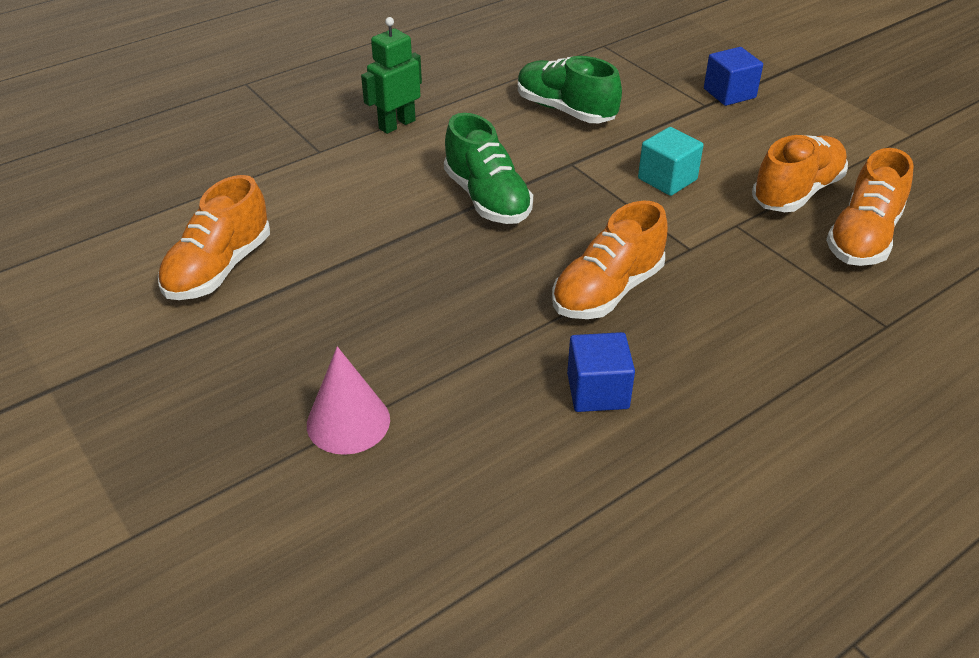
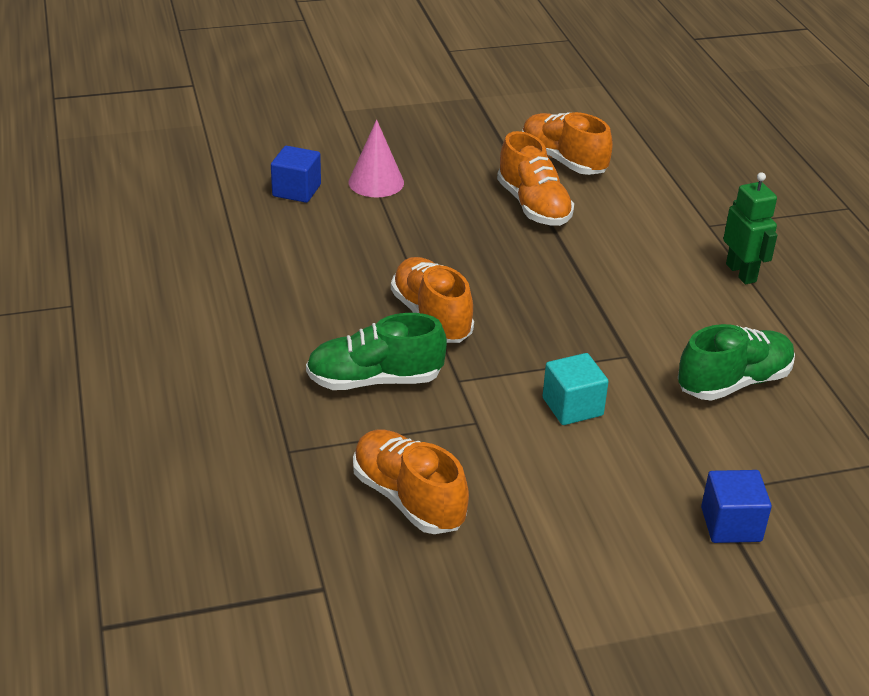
camera: 110 degrees right, 5 degrees down
green shoe [444,113,533,224] -> green shoe moved to [306,313,447,390]
blue cube [567,332,635,412] -> blue cube moved to [271,146,321,203]
orange shoe [752,135,848,212] -> orange shoe moved to [497,131,574,226]

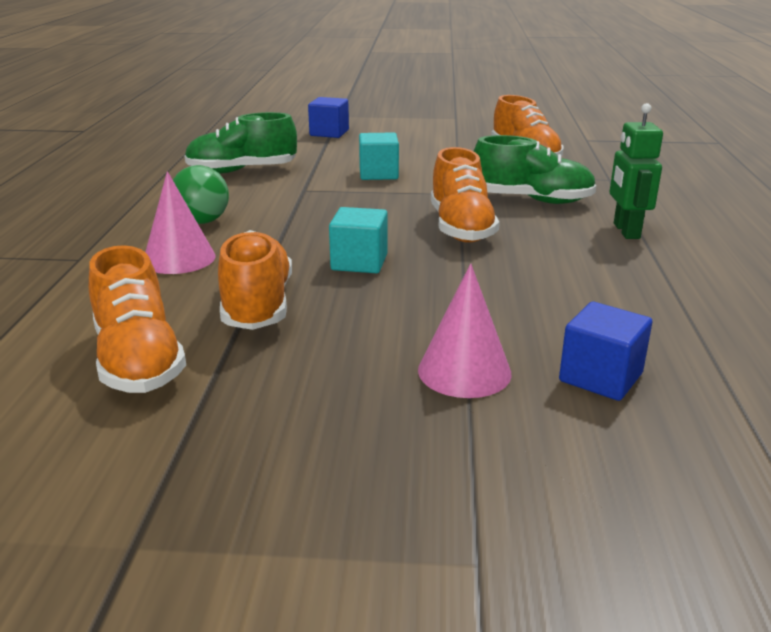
camera: 160 degrees left, 10 degrees down
green robot [723,172,777,284] -> green robot moved to [610,103,663,239]
none -> pink cone [145,171,216,274]
none -> green ball [173,165,229,224]
none -> turquoise cube [329,207,388,273]

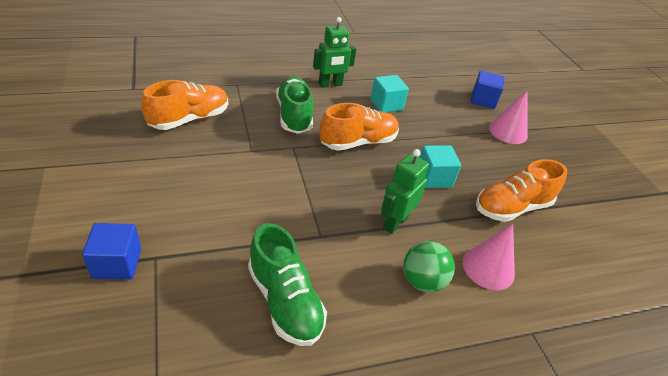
camera: 115 degrees left, 15 degrees up
orange shoe [89,245,186,393] -> none
turquoise cube [359,132,399,180] -> turquoise cube moved to [370,75,409,112]
none -> green robot [381,149,429,234]

